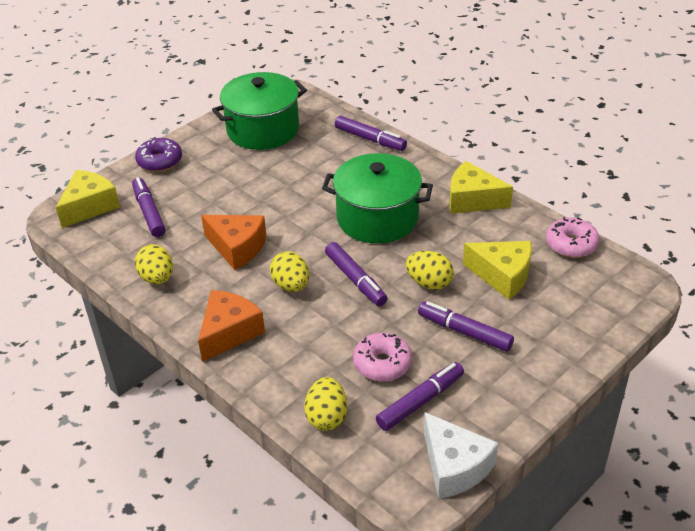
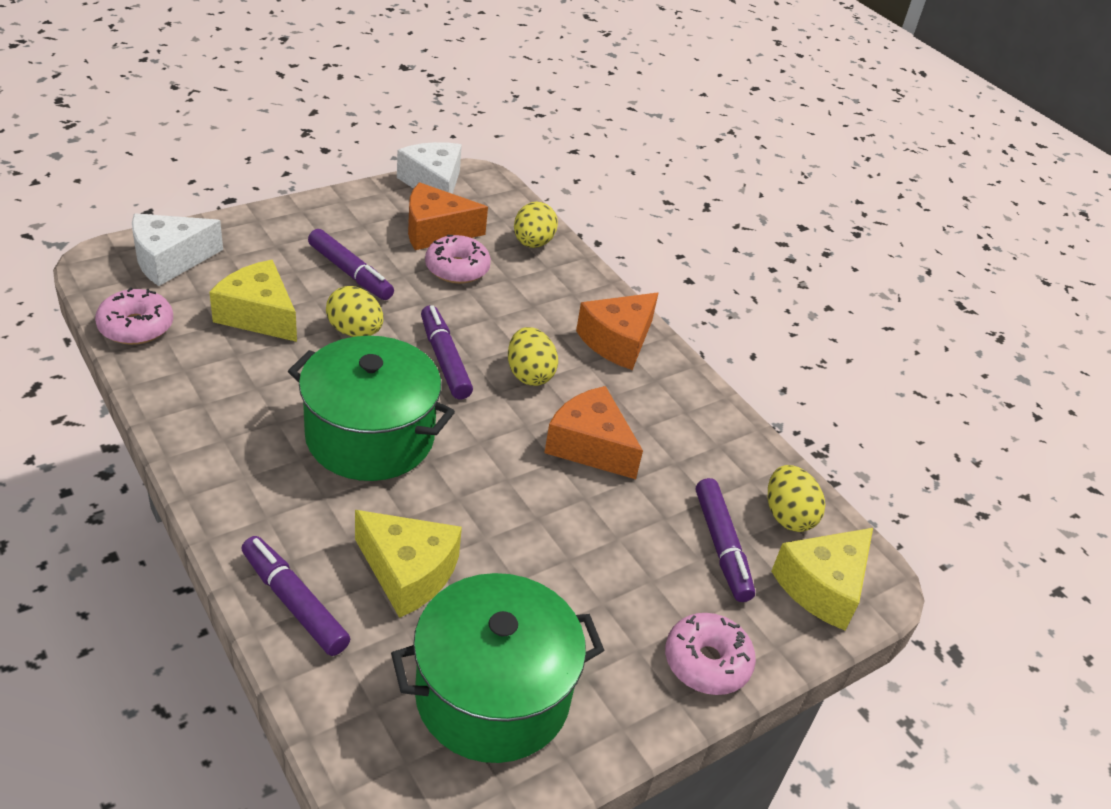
camera: 175 degrees left, 0 degrees up
purple donut [135,138,182,172] -> pink donut [665,613,756,695]
yellow egg [135,244,173,284] -> yellow egg moved to [768,465,825,532]
purple marker [376,362,464,431] -> orange cheese [408,182,488,250]
yellow cheese [449,161,513,214] -> yellow cheese moved to [355,510,462,618]
none -> white cheese [132,213,223,286]

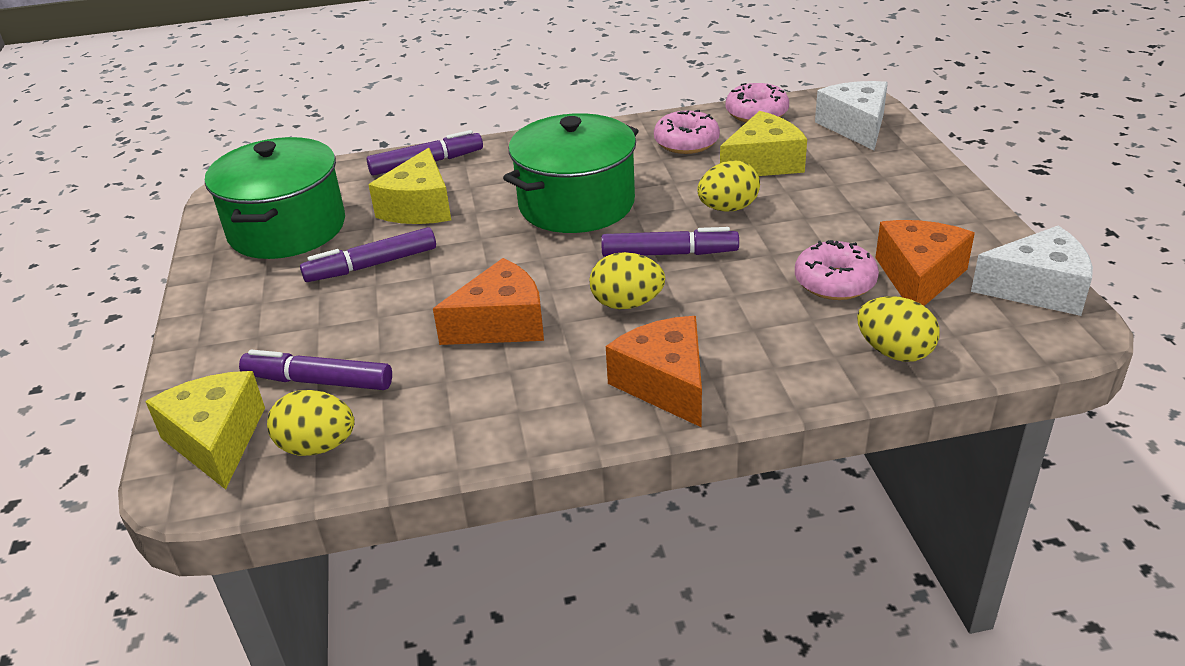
camera: 120 degrees right, 5 degrees down
purple marker [308,229,394,300] -> purple marker moved to [300,227,436,282]
yellow cheese [355,510,462,618] -> yellow cheese turned 45 degrees counterclockwise [368,148,451,224]
pink donut [665,613,756,695] -> pink donut moved to [654,110,720,154]

